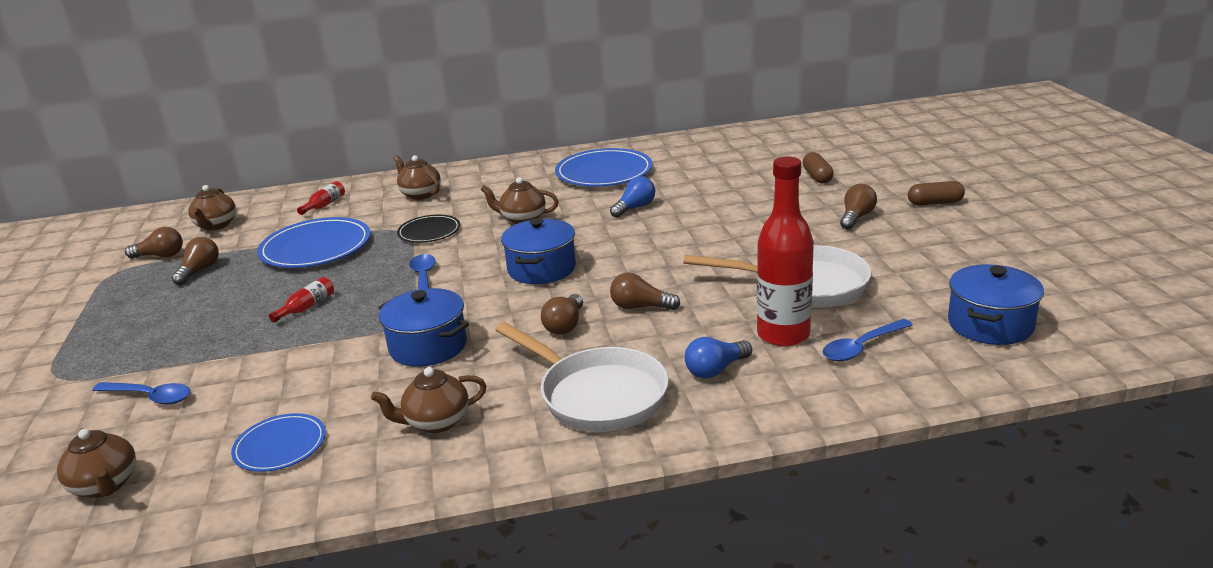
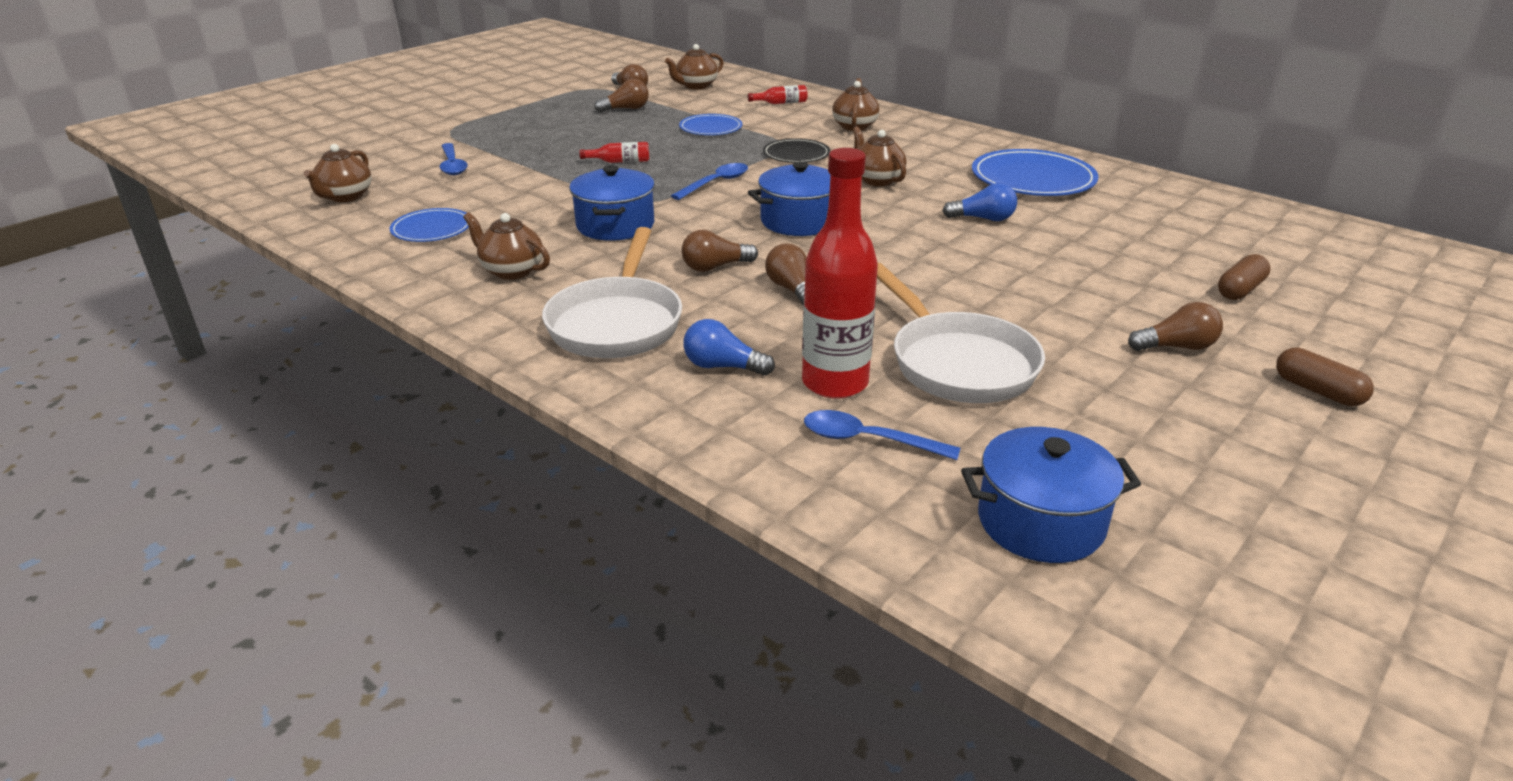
camera: 50 degrees right, 5 degrees up
blue plate [257,217,371,268] -> blue plate [679,114,742,135], size x0.58

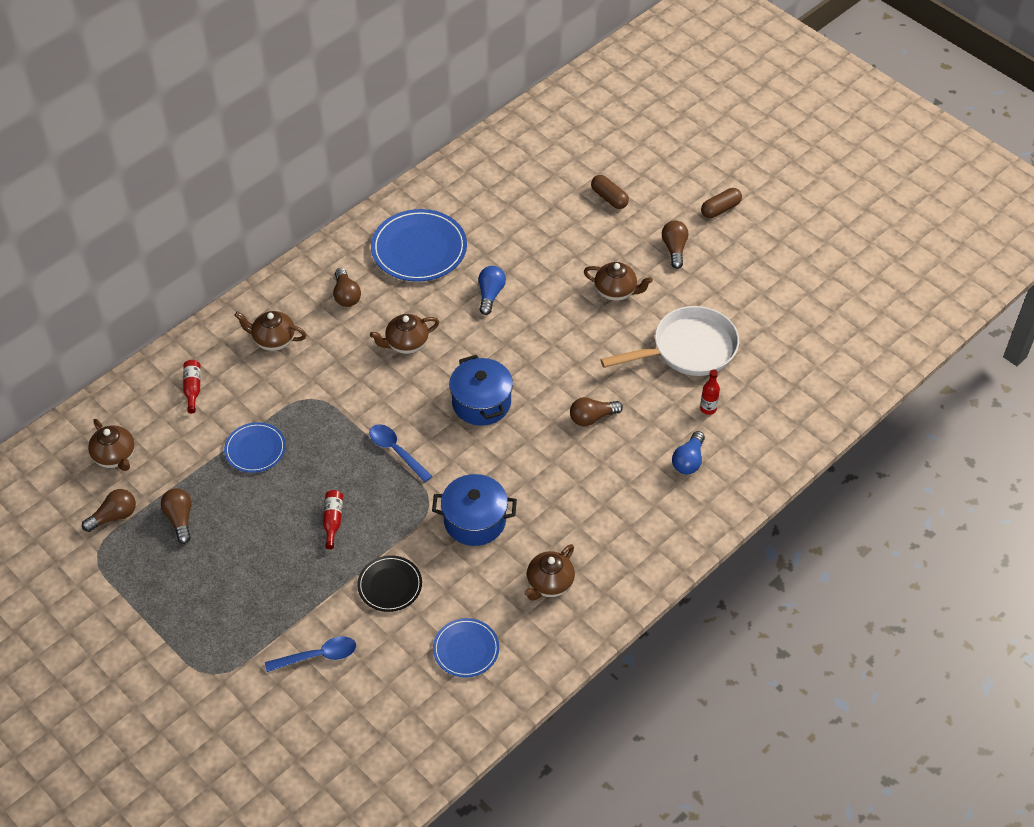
camera: 85 degrees left, 20 degrees up
brown teapot [304,144,371,202] -> brown teapot moved to [584,262,653,301]
white pan [542,227,682,358] -> none
brown light bulb [682,230,758,272] -> brown light bulb moved to [333,268,361,307]
black plate [763,138,830,163] -> black plate moved to [357,556,422,612]
red bottle [802,148,878,399] -> red bottle [700,369,720,415], size x0.43
blue spoon [804,410,960,460] -> none
blue pot [961,427,1141,563] -> none

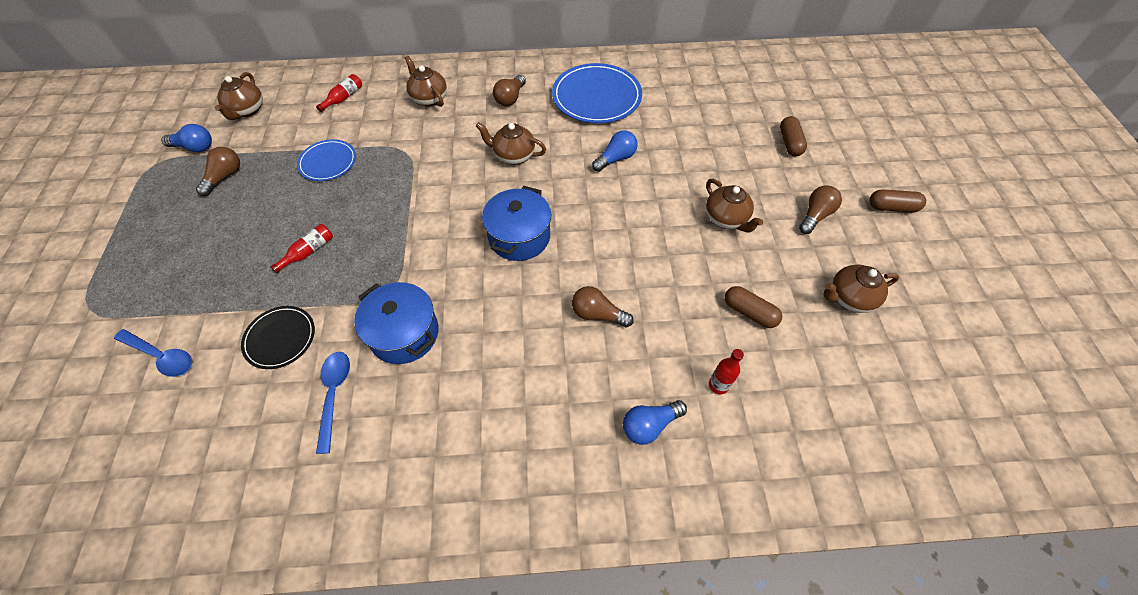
camera: 40 degrees right, 5 degrees up
brown light bulb [82,489,136,532] -> blue light bulb [161,124,212,152]
blue spoon [369,424,432,482] -> blue spoon moved to [316,352,350,454]
blue plate [433,618,499,678] -> none
brown teapot [524,544,575,601] -> brown teapot moved to [824,264,899,313]
white pan [600,306,739,376] -> brown capsule [725,286,782,328]

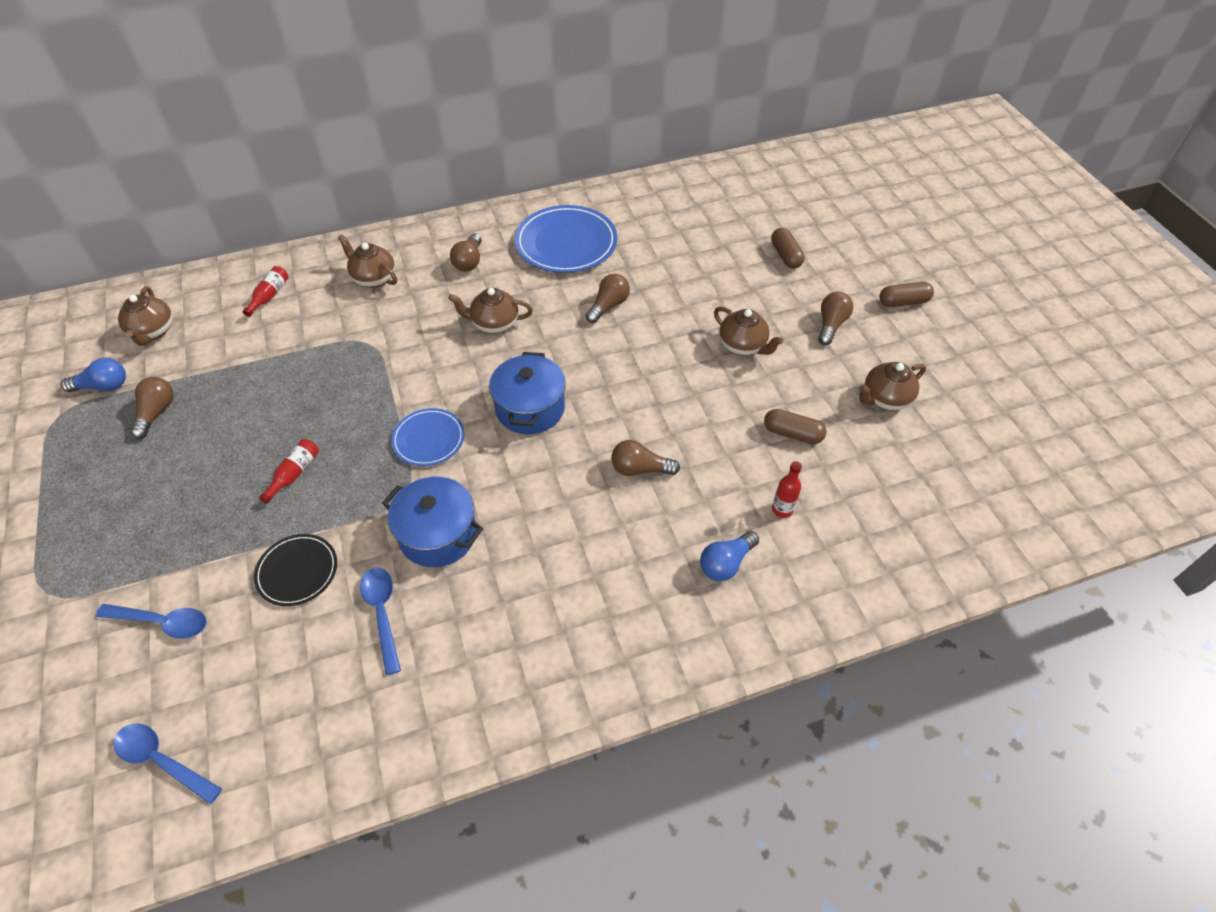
camera: 15 degrees left, 5 degrees down
blue plate [297,139,356,181] -> blue plate moved to [391,408,465,466]
blue light bulb [592,130,638,172] -> brown light bulb [586,274,630,323]
none -> blue spoon [114,724,222,804]

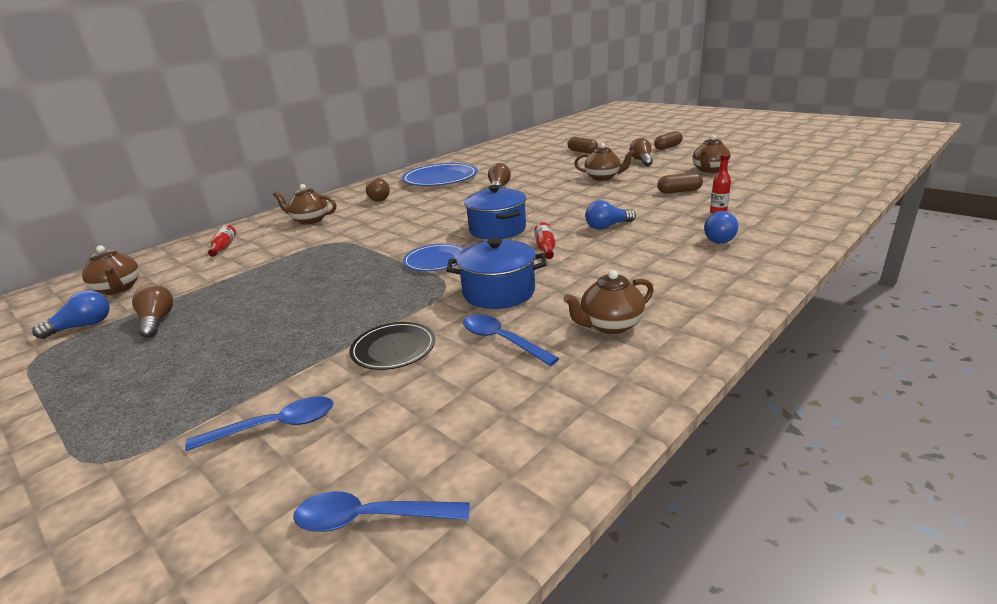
camera: 25 degrees left, 25 degrees down
red bottle [259,439,319,504] -> red bottle moved to [534,222,555,259]
brown teapot [448,288,533,334] -> brown teapot moved to [563,270,654,334]
brown light bulb [611,440,680,476] -> blue light bulb [585,200,636,230]

